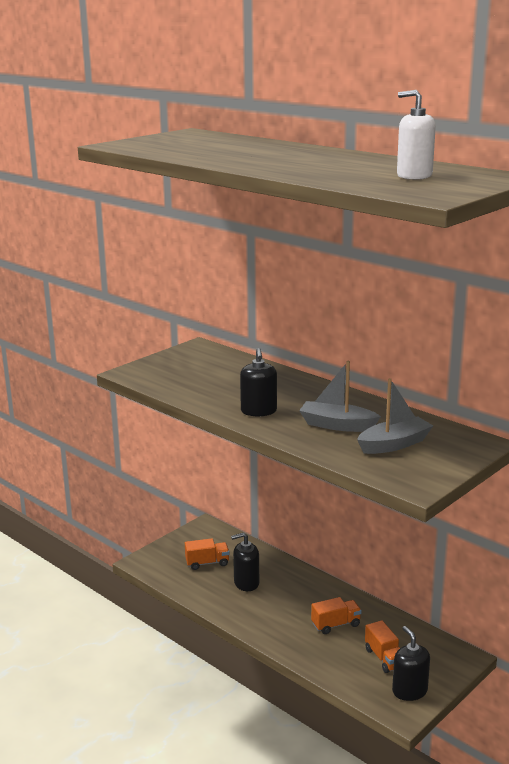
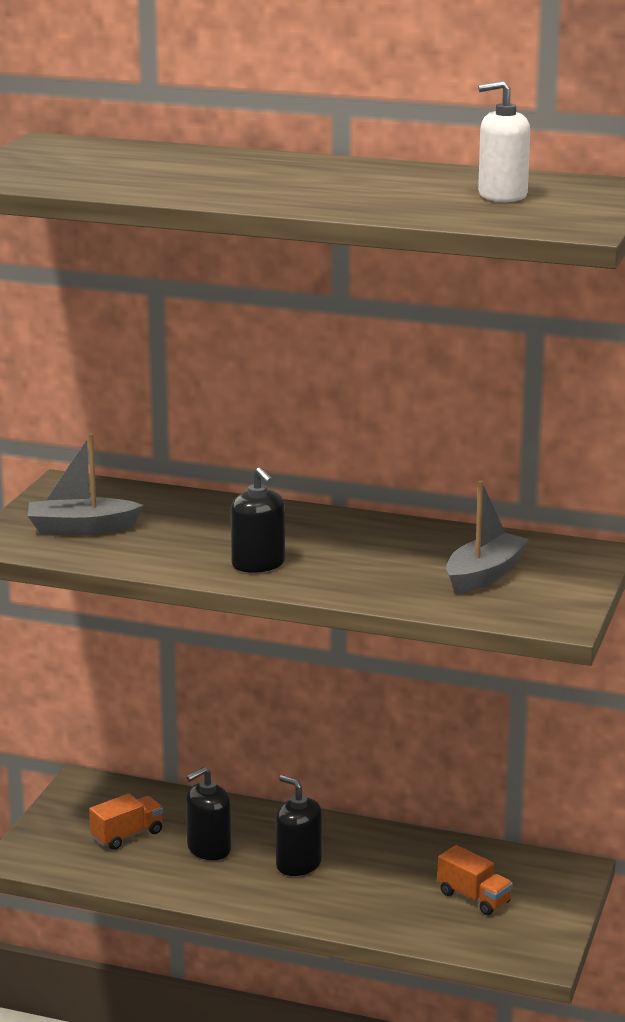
camera: 25 degrees left, 0 degrees up
grey boat [299,361,381,432] -> grey boat moved to [28,434,144,535]
orange truck [311,597,362,634] -> none
black soap dispenser [392,626,430,701] -> black soap dispenser moved to [276,775,322,876]

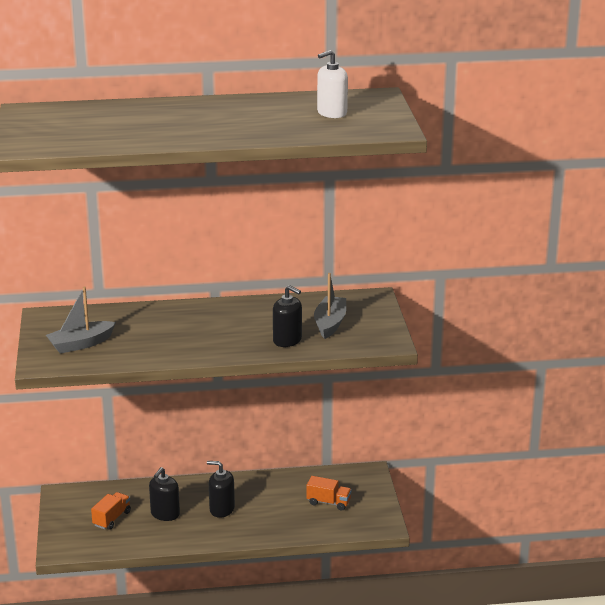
camera: 25 degrees left, 5 degrees up
black soap dispenser [231,467,285,573] -> black soap dispenser moved to [273,285,302,347]

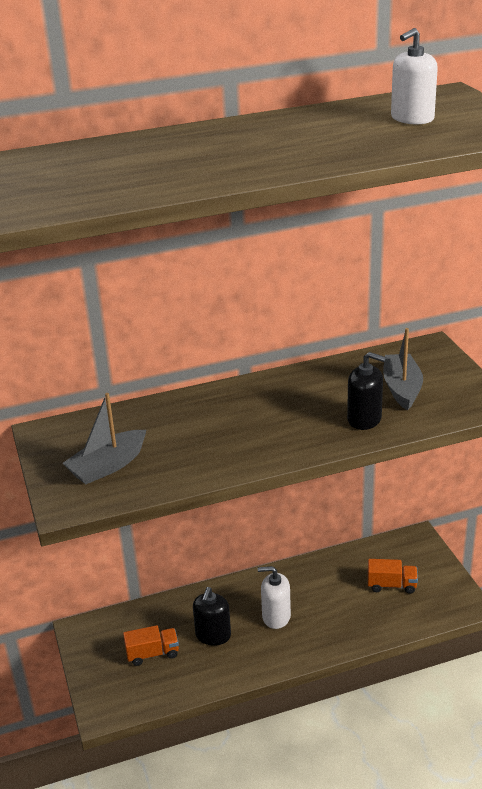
camera: 10 degrees left, 5 degrees up
orange truck [91,492,131,530] -> orange truck turned 60 degrees clockwise [123,625,179,666]
black soap dispenser [207,461,235,518] -> white soap dispenser [258,566,291,629]

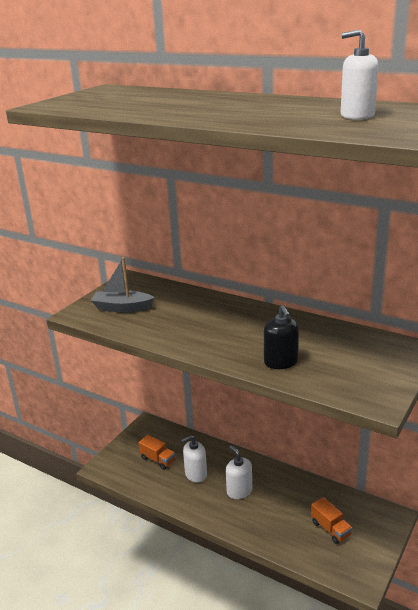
camera: 50 degrees right, 5 degrees down
black soap dispenser [193,587,231,646] -> white soap dispenser [181,435,207,483]
grey boat [383,328,423,410] -> none

